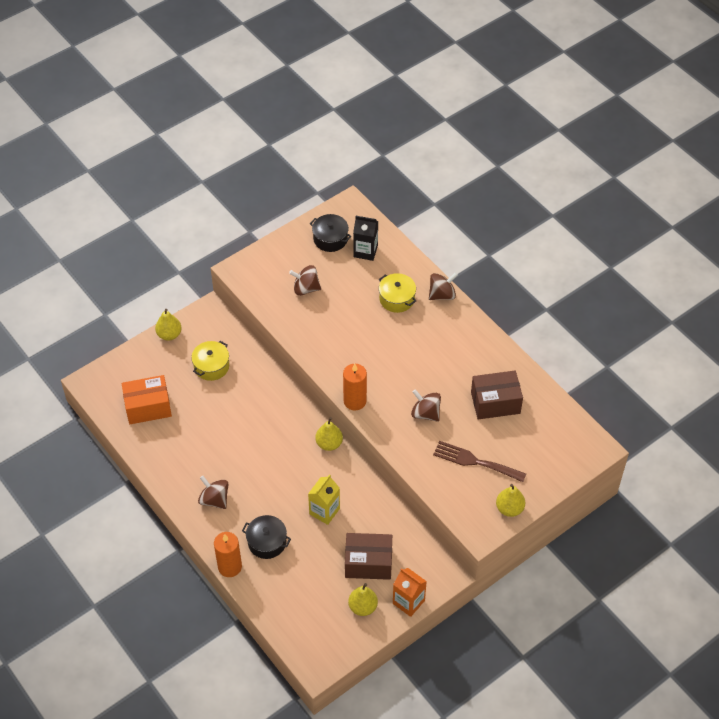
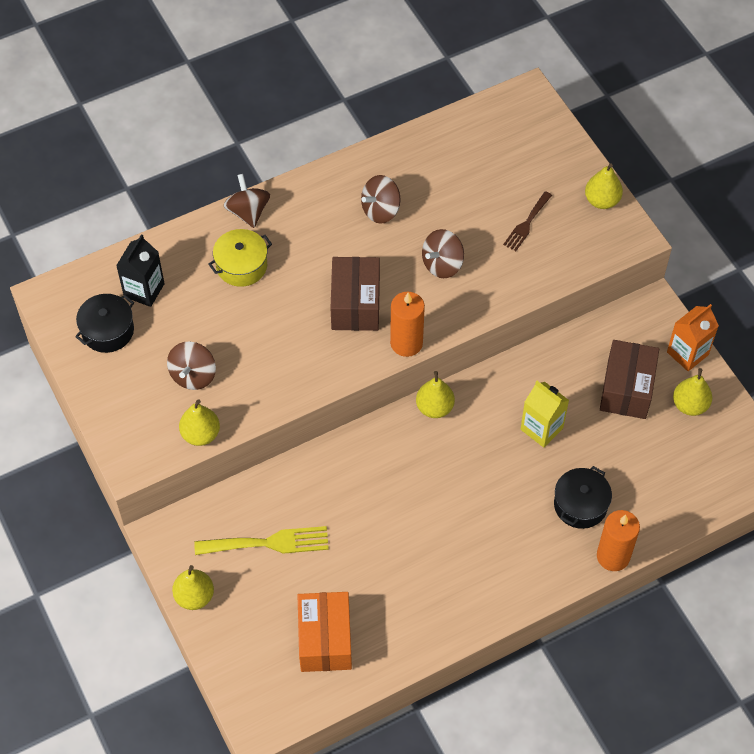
camera: 80 degrees left, 5 degrees up
yellow pot [191,341,229,381] -> yellow fork [194,526,329,555]
brown spinning top [198,476,229,509] -> brown spinning top moved to [361,175,400,224]
brown fork [433,441,526,482] -> brown fork [503,191,552,251], size x0.63
brown box [471,371,523,420] -> brown box moved to [330,257,380,331]
none -> yellow pear [179,399,220,446]

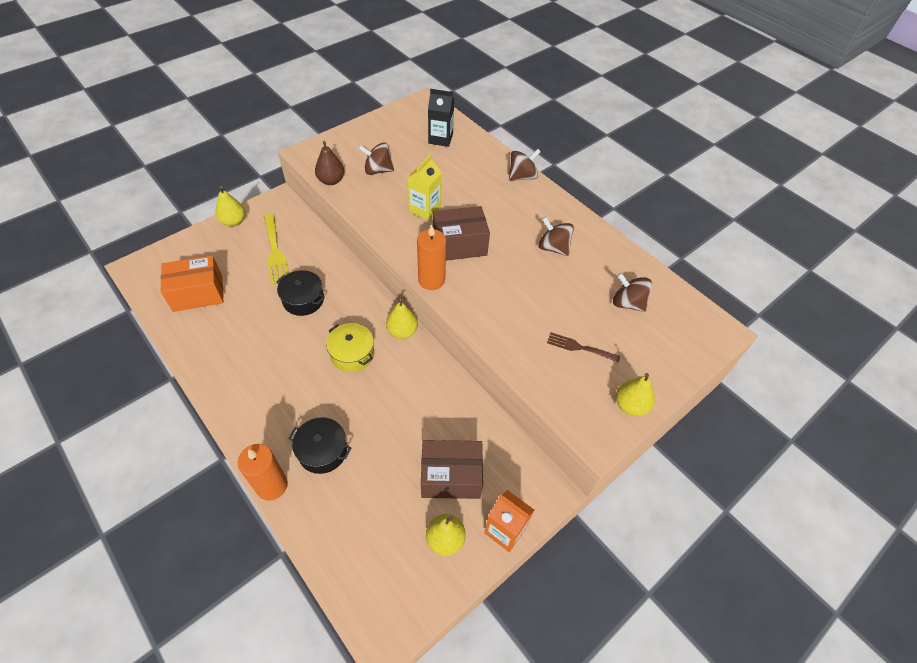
camera: 75 degrees right, 5 degrees down
black pot [75,294,134,353] -> black pot moved to [276,270,325,316]
yellow pear [179,399,220,446] -> brown pear [315,141,344,185]
yellow pot [209,229,272,287] -> yellow pot moved to [326,323,374,372]
brown spinning top [422,229,464,278] -> brown spinning top moved to [613,272,652,312]
yellow carton [521,381,569,448] -> yellow carton moved to [407,154,441,220]

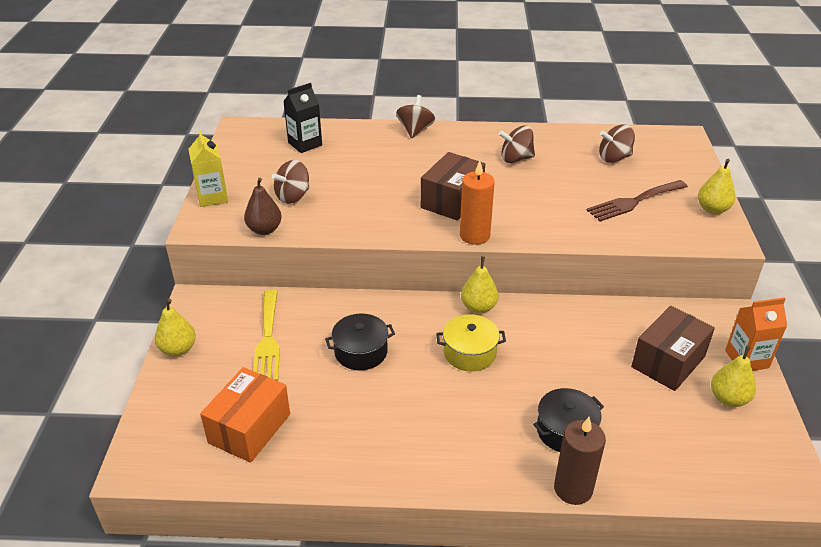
camera: 45 degrees left, 15 degrees down
orange candle [238,444,288,501] -> brown candle [554,417,606,505]
yellow fork [264,214,289,285] -> yellow fork turned 60 degrees clockwise [254,289,280,381]
yellow carton [407,154,441,220] -> yellow carton moved to [188,130,228,207]
brown fork [547,332,620,363] -> brown fork [587,180,688,222], size x1.58

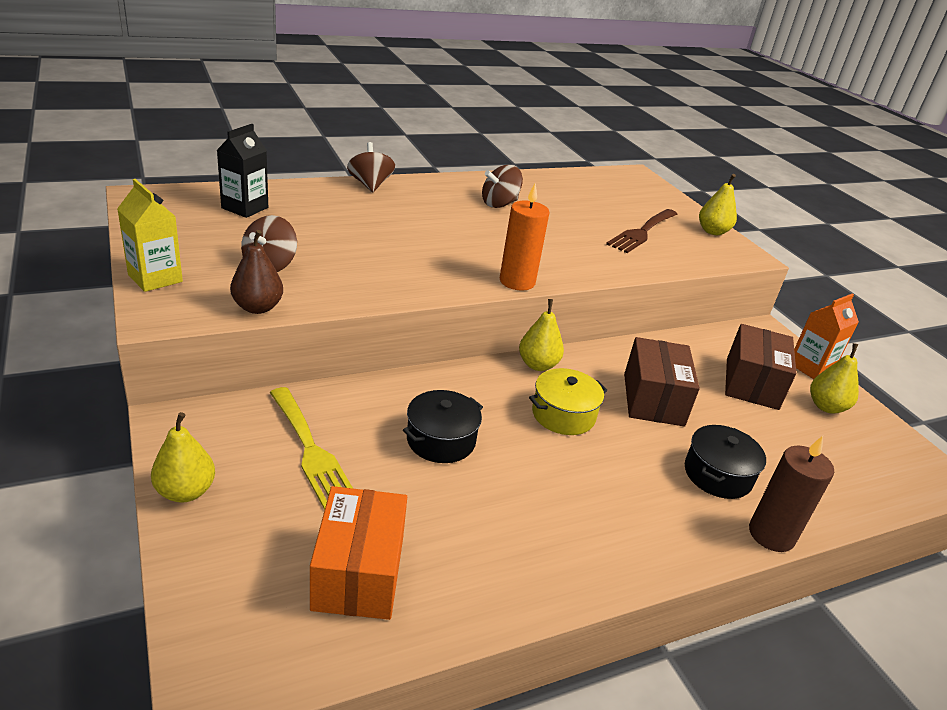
camera: 30 degrees left, 5 degrees down
brown box [421,152,485,221] -> brown box moved to [624,337,700,426]
brown spinning top [599,125,635,163] -> none

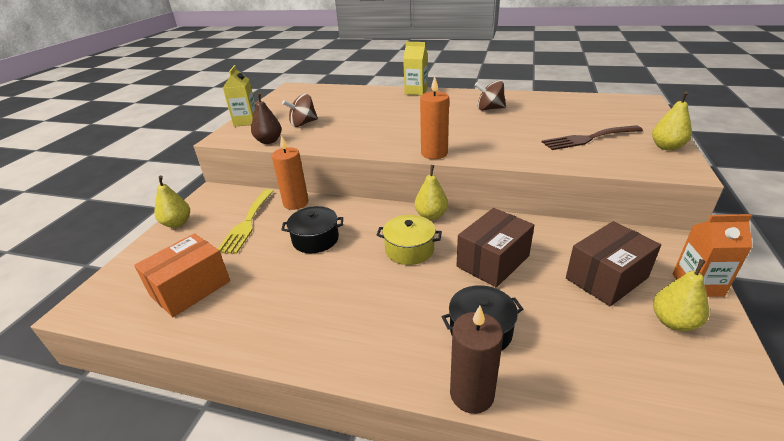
camera: 45 degrees right, 0 degrees up
black carton [217,124,268,218] -> none
brown spinning top [347,142,395,192] -> yellow carton [403,42,428,95]
none -> orange candle [272,135,308,210]

